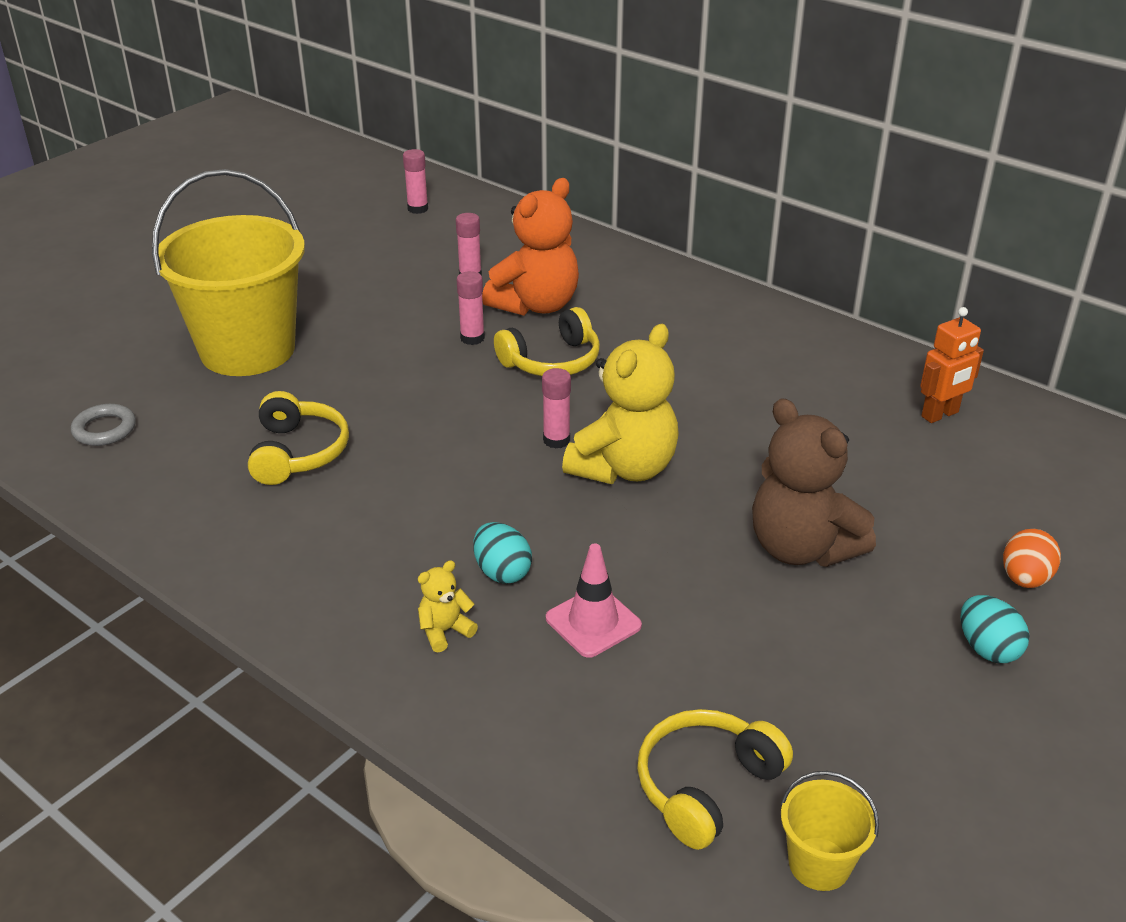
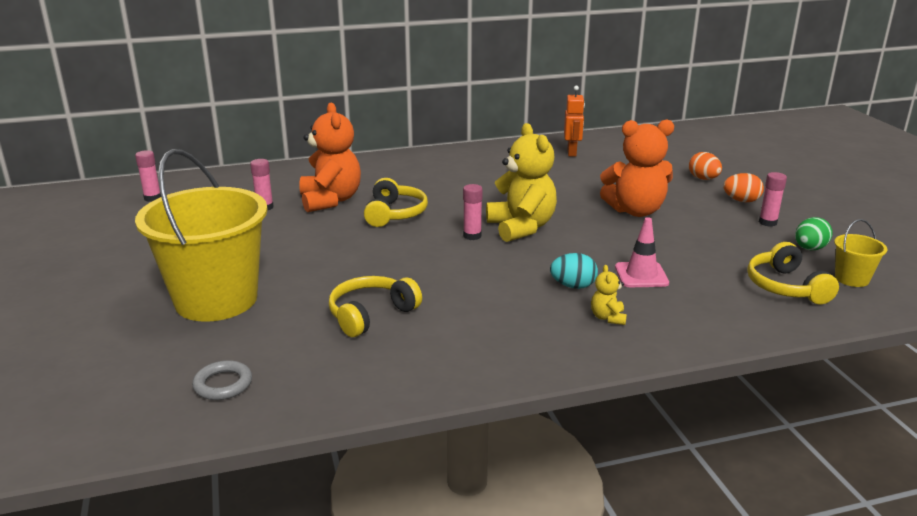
camera: 55 degrees left, 10 degrees down
yellow headphones [248,391,349,485] -> yellow headphones turned 75 degrees counterclockwise [329,276,422,337]
pink glue stick [457,271,485,345] -> pink glue stick moved to [759,172,787,227]
brown teddy bear [752,398,876,567] -> orange teddy bear [600,119,674,217]
turquoise egg [961,595,1030,663] -> orange egg [723,173,764,202]
none -> green egg [795,217,833,250]

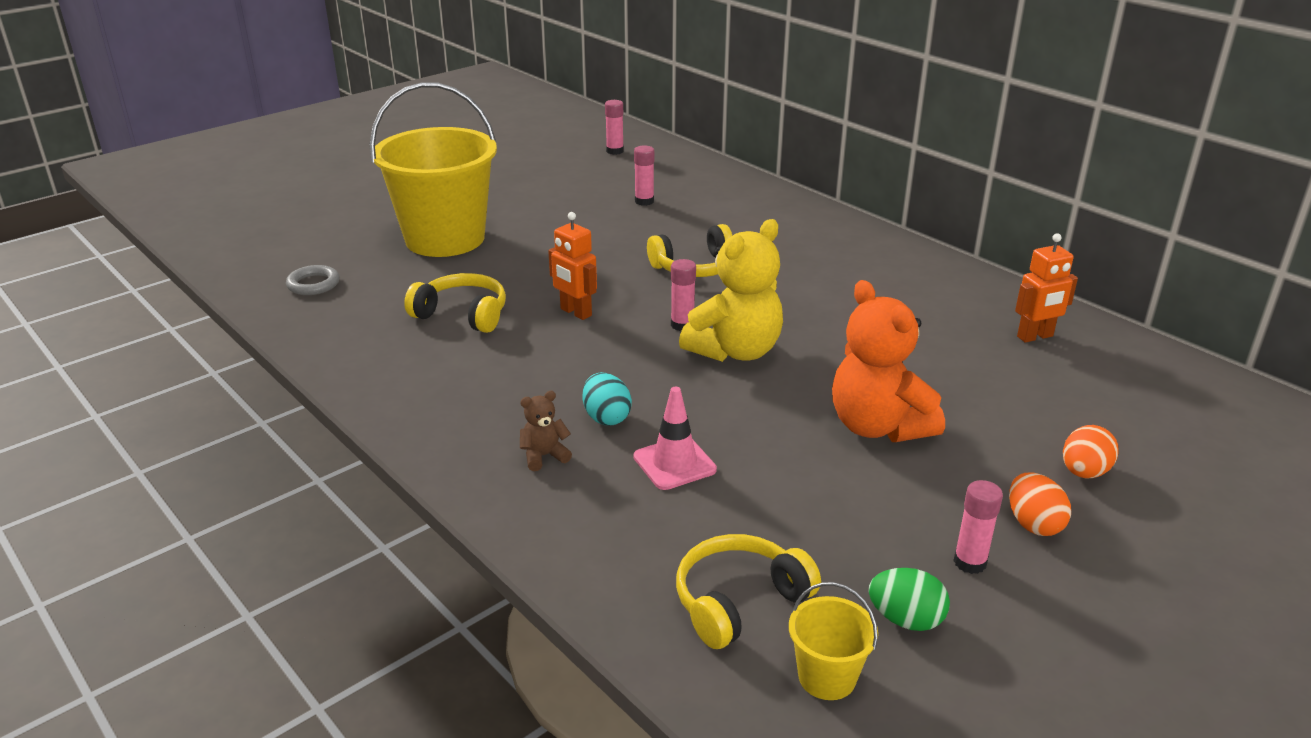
camera: 65 degrees right, 5 degrees up
orange teddy bear [299,103,361,212] -> none
yellow teddy bear [591,265,627,325] -> brown teddy bear [520,391,572,471]
none -> orange robot [548,212,597,320]

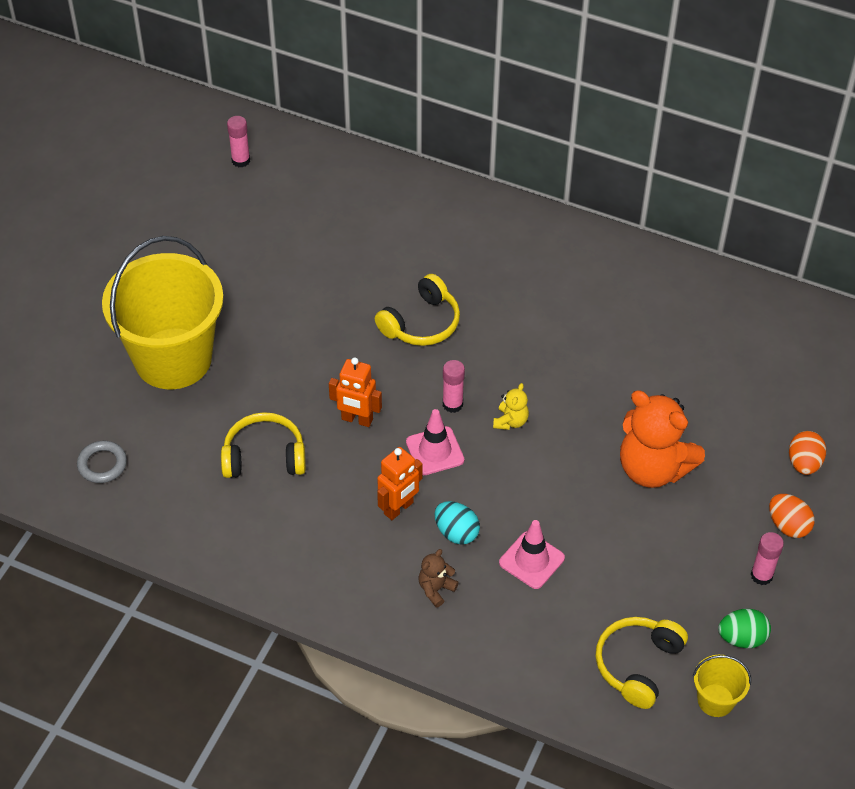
camera: 25 degrees left, 20 degrees up
pink glue stick [634,145,654,206] -> none
yellow teddy bear [679,219,783,362] -> yellow teddy bear [493,383,529,430], size x0.44
orange robot [1015,233,1078,343] -> orange robot moved to [377,447,423,520]
none -> pink traffic cone [406,409,464,475]

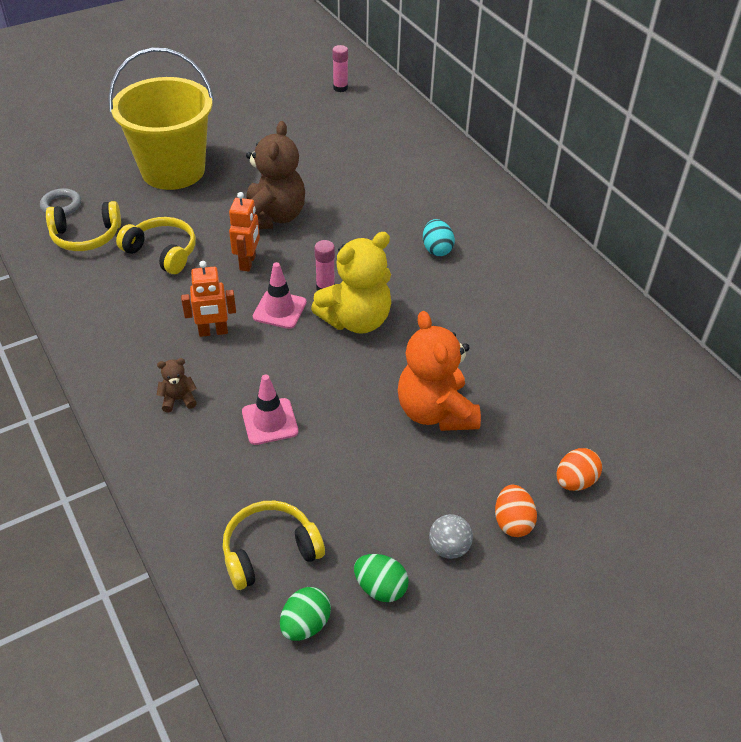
camera: 35 degrees right, 5 degrees down
orange robot [329,357,382,427] -> orange robot turned 135 degrees counterclockwise [229,192,260,272]
yellow headphones [375,274,460,346] -> yellow headphones moved to [46,201,121,251]
turquoise egg [435,501,480,545] -> turquoise egg moved to [423,219,455,256]
yellow teddy bear [493,383,529,430] -> yellow teddy bear [311,232,391,334], size x2.28
yellow bucket [693,655,751,717] -> green egg [280,587,331,641]
pink glue stick [751,532,784,585] -> grey ball [429,514,473,559]
none -> brown teddy bear [246,121,305,229]

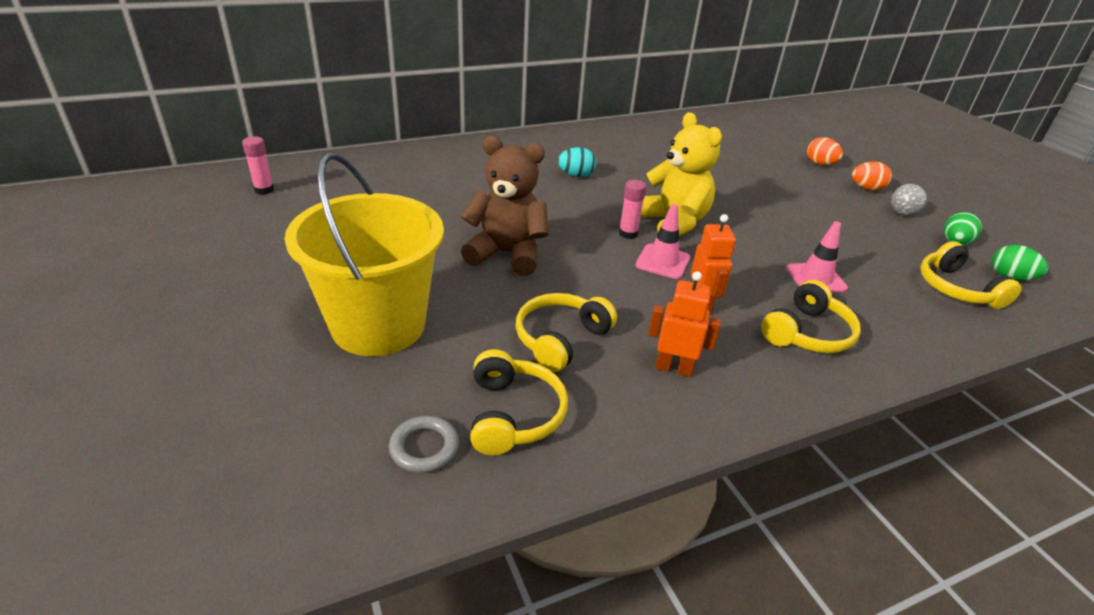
camera: 85 degrees left, 10 degrees down
brown teddy bear [157,358,197,413] -> yellow headphones [761,280,861,353]
orange robot [229,192,260,272] -> orange robot moved to [648,271,721,377]
orange teddy bear [398,311,481,431] -> none

